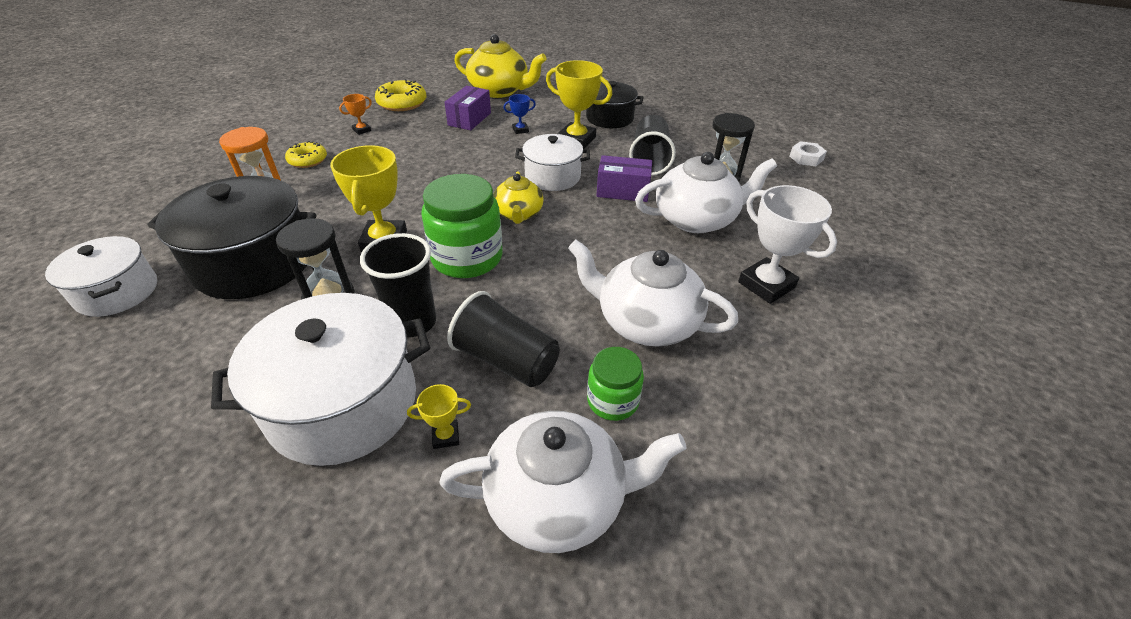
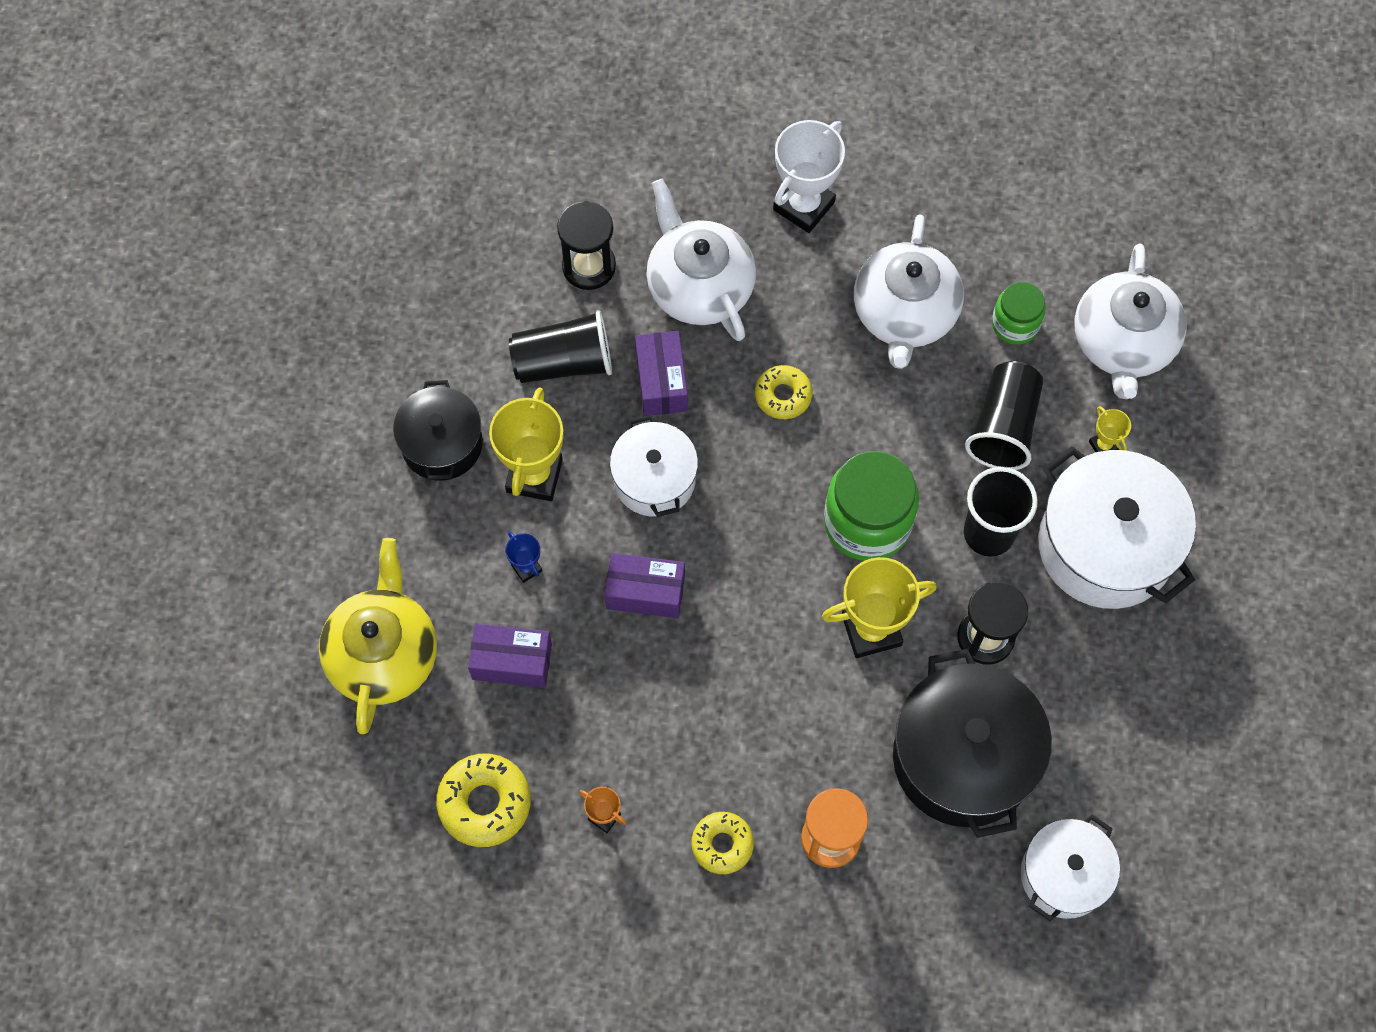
camera: 105 degrees left, 25 degrees up
white teapot [439,411,686,553] -> white teapot turned 150 degrees counterclockwise [1074,243,1187,399]
yellow teapot [493,171,544,224] -> none
white nut [790,141,827,166] -> none
none -> purple box [605,553,685,618]
none -> yellow donut [755,365,812,419]

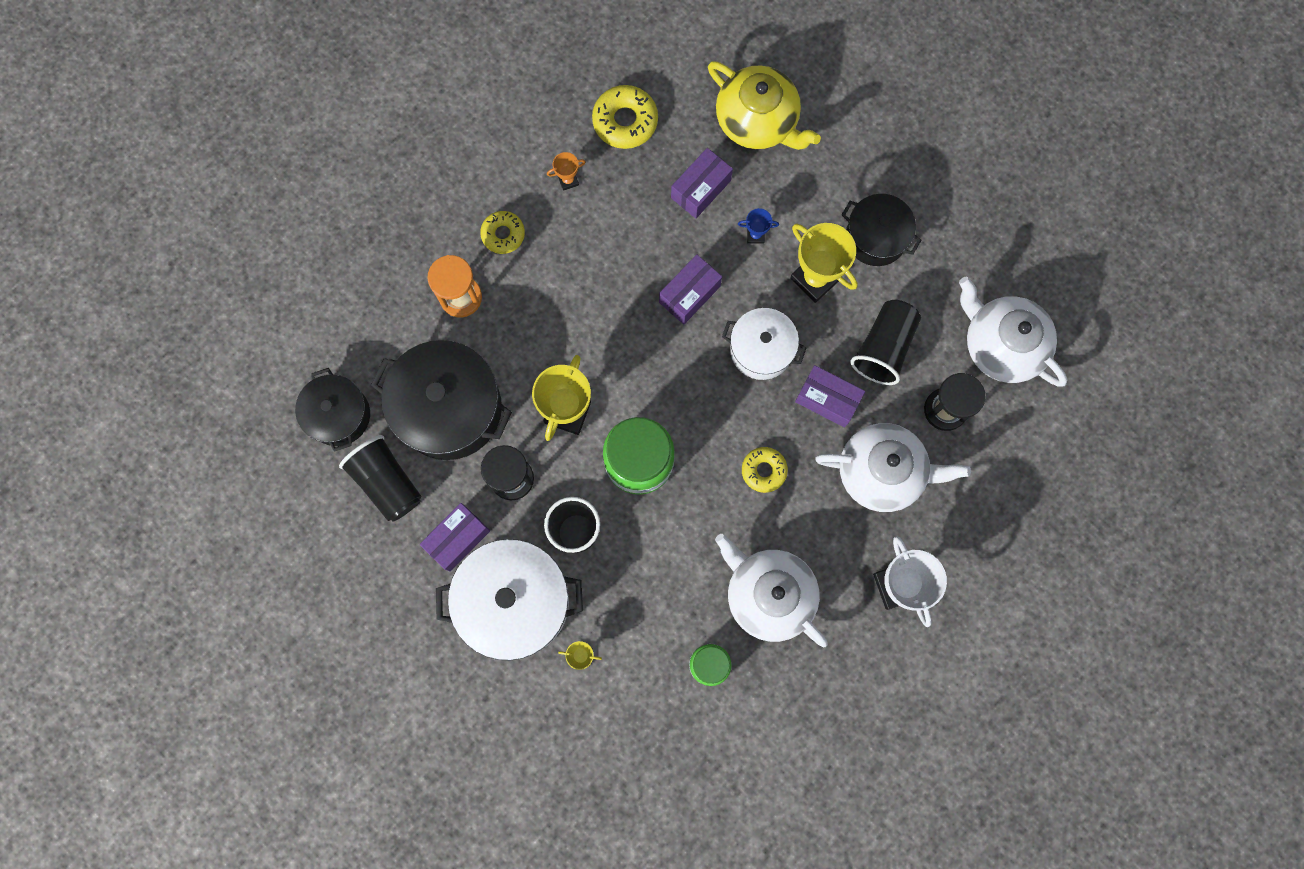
camera: 125 degrees right, 10 degrees up
black cup [965,361,1043,470] -> black cup moved to [339,435,421,522]
white pot [1021,814,1120,921] -> black pot [295,368,370,452]
white teapot [1074,243,1187,399] -> white teapot moved to [959,277,1067,387]
none -> purple box [419,503,490,572]

